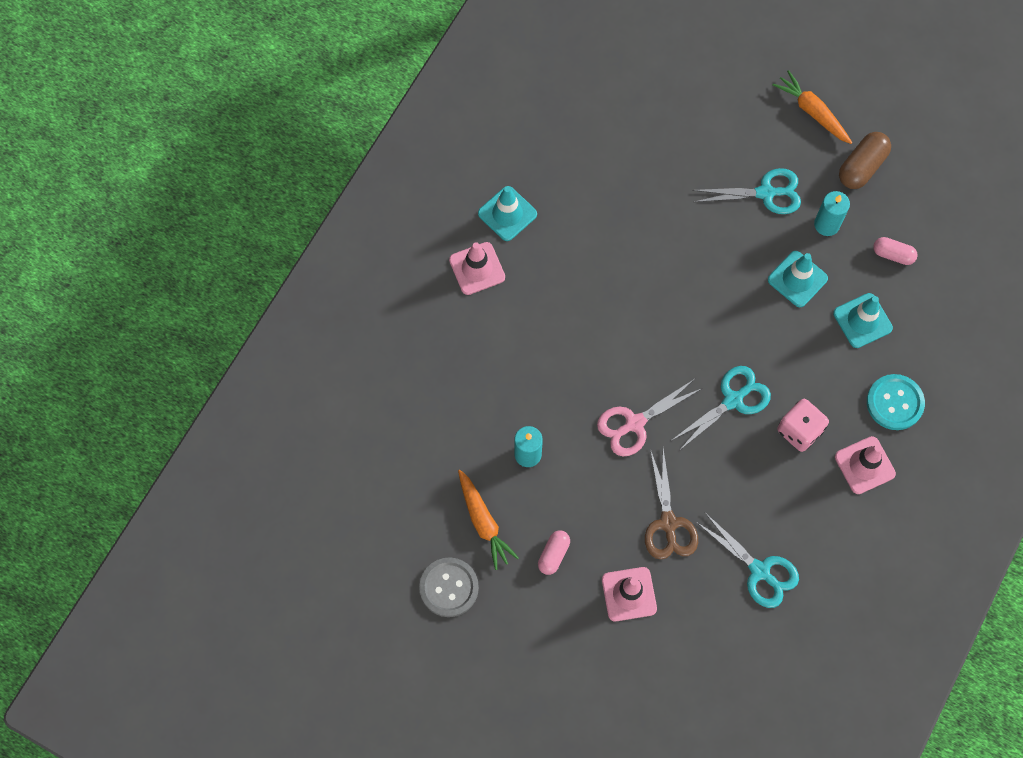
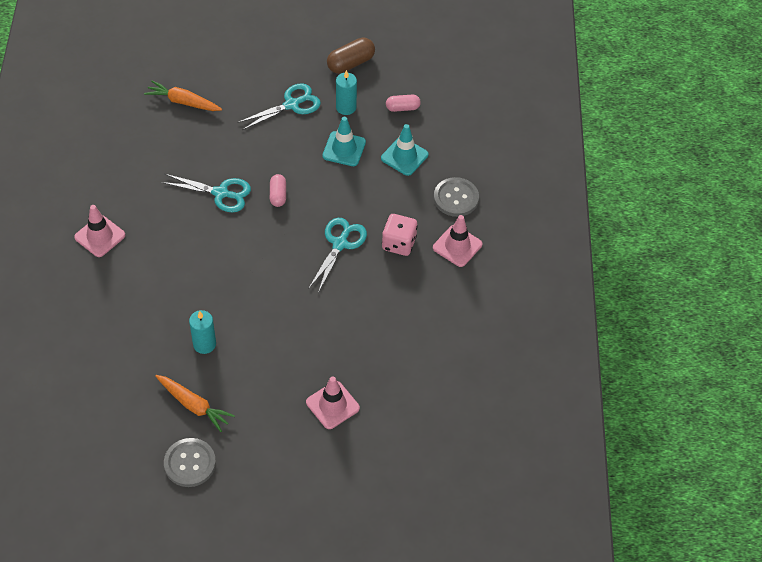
camera: 30 degrees left, 15 degrees down
turquoise traffic cone [478,186,537,241] -> none
pink capsule [538,530,570,575] -> pink capsule moved to [270,174,286,207]
pink scissors [597,380,703,457] -> none
brown scissors [645,449,698,560] -> none
turquoise scissors [696,513,799,608] -> turquoise scissors moved to [161,174,251,212]
orange carrot [772,70,852,144] -> orange carrot moved to [144,80,222,111]
brown capsule [839,132,891,189] -> brown capsule turned 45 degrees clockwise [327,38,375,74]
turquoise button [867,374,925,430] -> grey button [434,177,479,217]

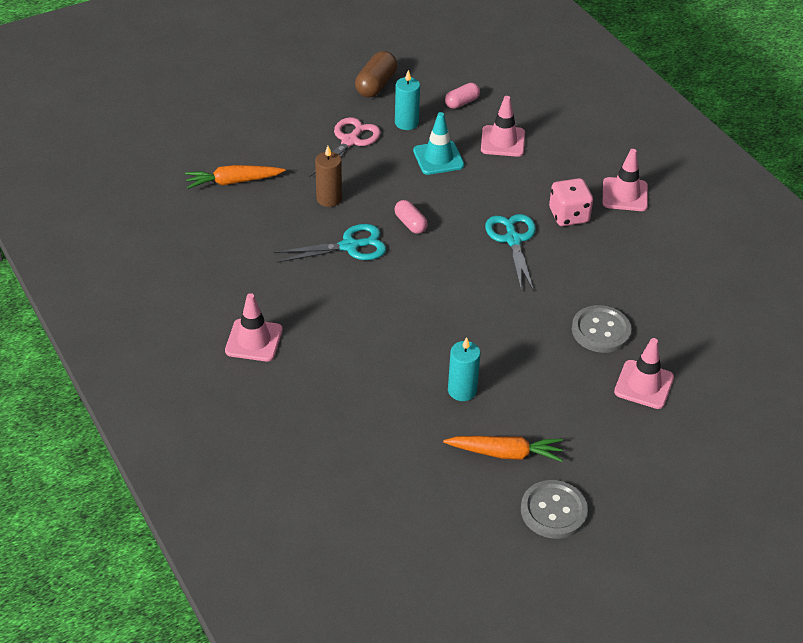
camera: 30 degrees left, 10 degrees down
turquoise scissors [237,83,321,130] -> pink scissors [309,117,381,177]
turquoise traffic cone [381,124,429,176] -> pink traffic cone [481,96,525,157]
grey button [434,177,479,217] -> grey button moved to [572,305,632,353]
none -> brown candle [315,146,342,207]

